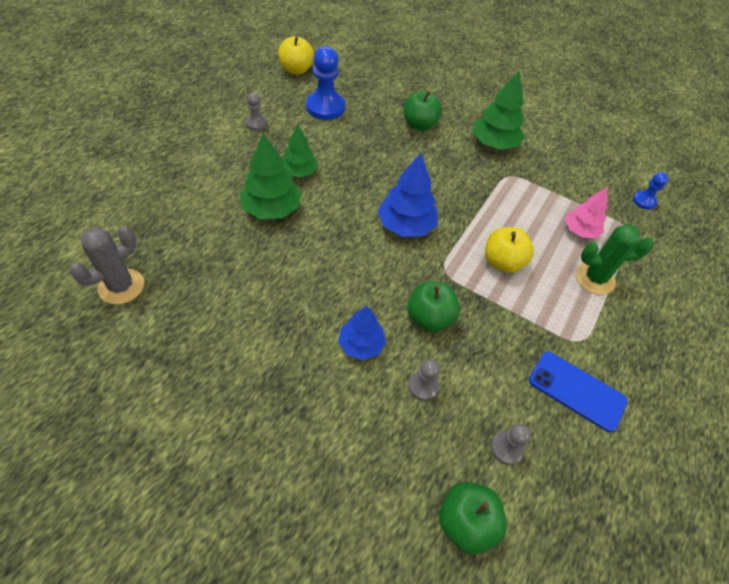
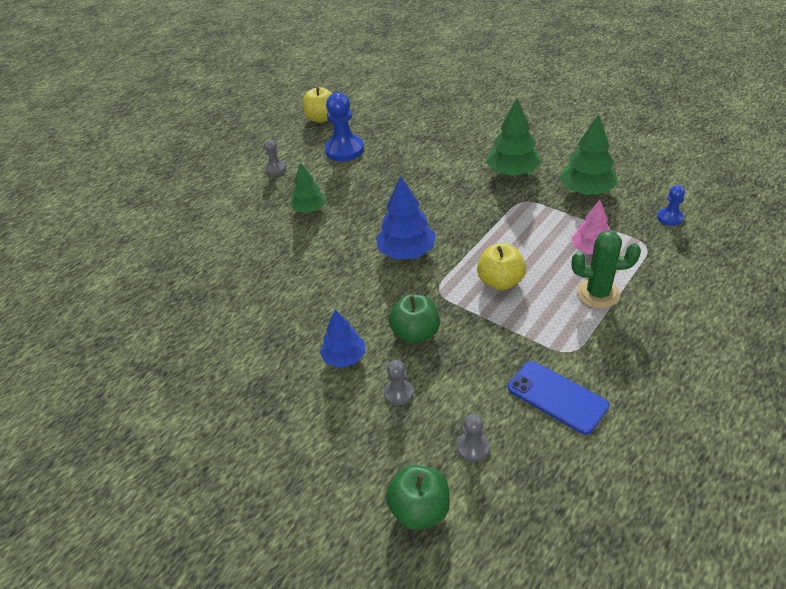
camera: 15 degrees right, 10 degrees down
grey cactus [70,226,144,304] -> none
green tree [239,133,301,219] -> green tree moved to [559,114,618,195]
green apple [404,91,442,131] -> none

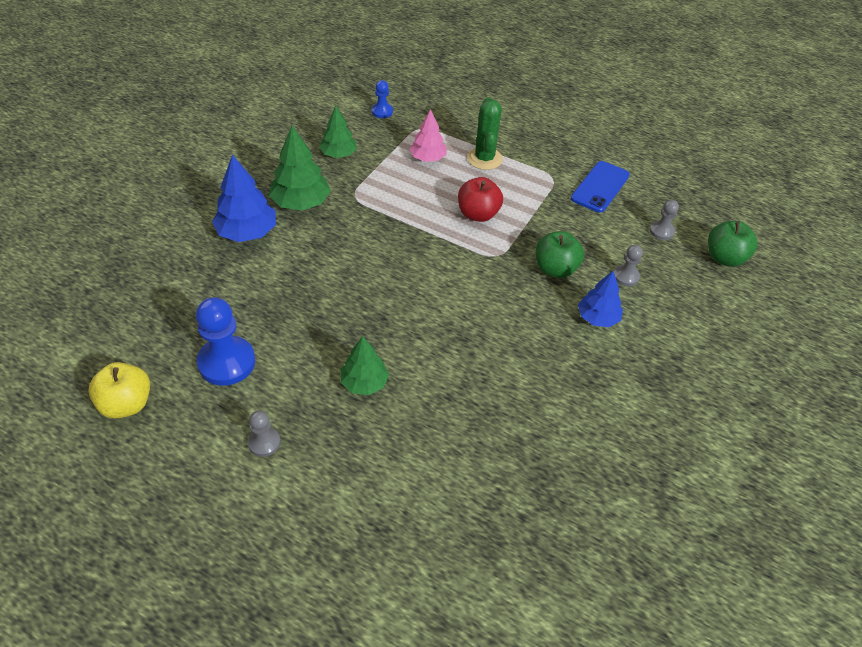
camera: 105 degrees left, 5 degrees up
blue tree [376,176,436,259] -> blue tree moved to [212,155,276,242]
yellow apple [477,244,526,290] -> red apple [458,177,503,222]
green tree [559,114,618,195] -> green tree [319,106,357,158], size x0.66

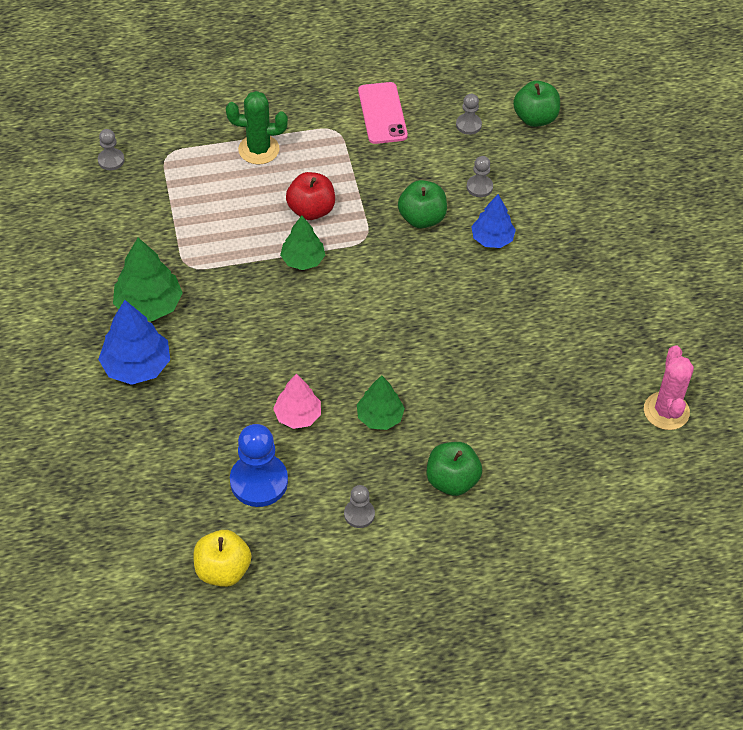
camera: 40 degrees left, 5 degrees up
green tree [319,106,357,158] -> green tree moved to [280,215,325,270]
blue pawn [371,80,393,118] -> grey pawn [98,129,124,170]
pink tree [409,109,447,162] -> pink tree moved to [273,374,321,429]
green cactus [467,97,503,170] -> green cactus turned 45 degrees counterclockwise [226,91,288,165]
blue phone [571,161,630,213] -> pink phone [358,82,408,144]
none -> green apple [427,442,482,496]
none -> pink cactus [644,345,694,430]

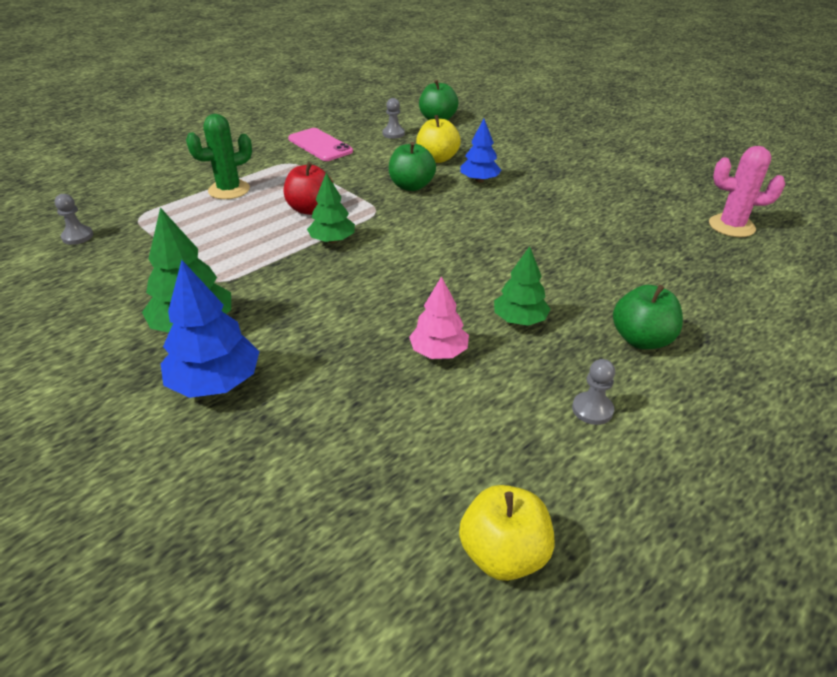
camera: 30 degrees left, 15 degrees down
blue pawn [230,424,288,507] -> none
grey pawn [467,156,493,197] -> yellow apple [416,115,461,163]
pink cactus [644,345,694,430] -> pink cactus turned 45 degrees counterclockwise [709,146,785,237]

